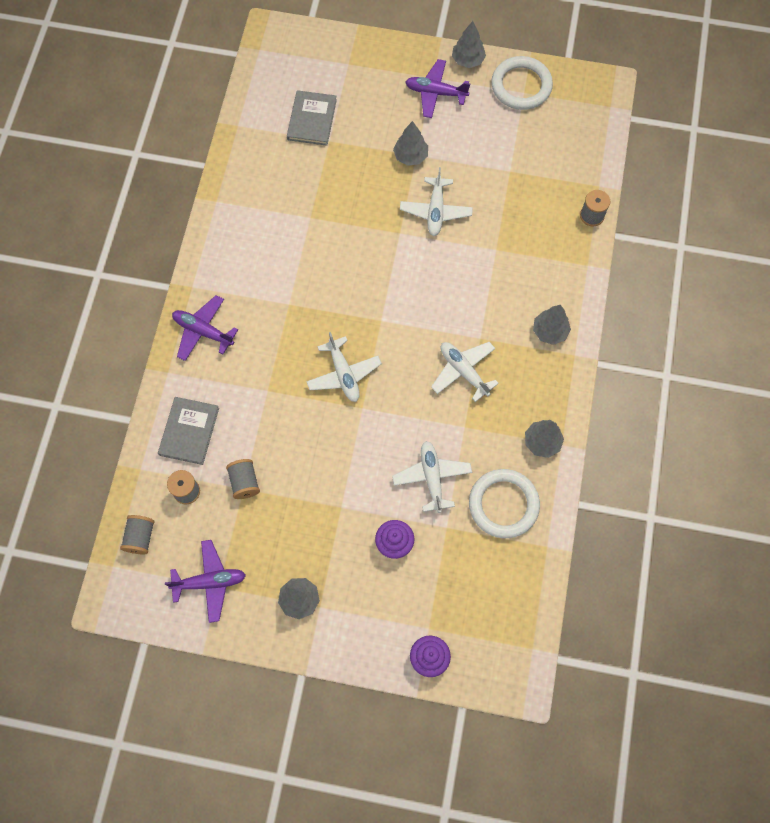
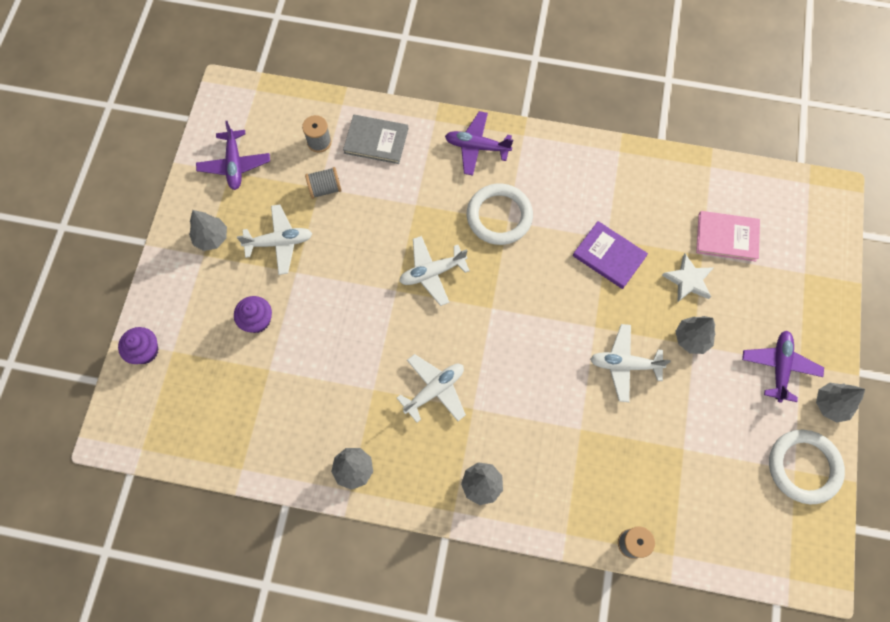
camera: 90 degrees right, 0 degrees up
grey spool [120,515,155,555] -> none
purple plane [172,295,238,361] -> purple plane turned 105 degrees counterclockwise [445,111,513,176]
grey book [287,90,337,146] -> pink book [696,211,760,262]
white plane [392,441,472,513] -> white plane moved to [237,204,312,275]
white ring [469,469,540,538] -> white ring moved to [467,184,533,245]
none -> purple book [573,221,648,289]
none -> white star [662,254,714,303]

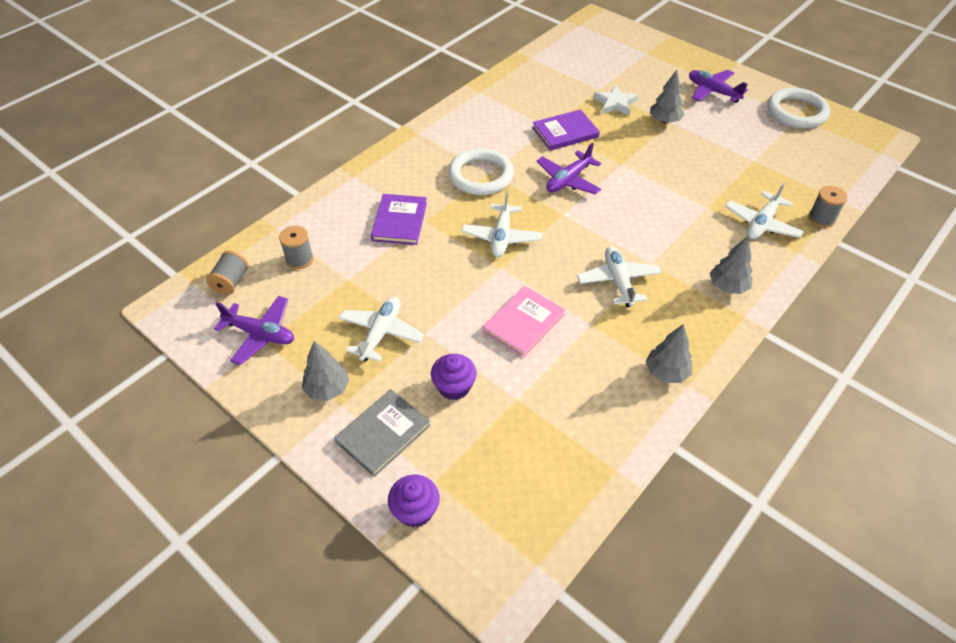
camera: 60 degrees left, 20 degrees down
grey spool [305,167,342,199] -> grey spool moved to [206,251,249,295]
grey book [343,115,409,164] -> grey book moved to [334,389,430,477]
purple plane [445,111,513,176] -> purple plane moved to [537,143,601,194]
white plane [590,324,671,402] -> white plane moved to [725,182,804,239]
pink book [696,211,760,262] -> pink book moved to [483,286,565,357]
grey tree [816,382,865,423] -> none
none -> purple book [371,194,427,245]

